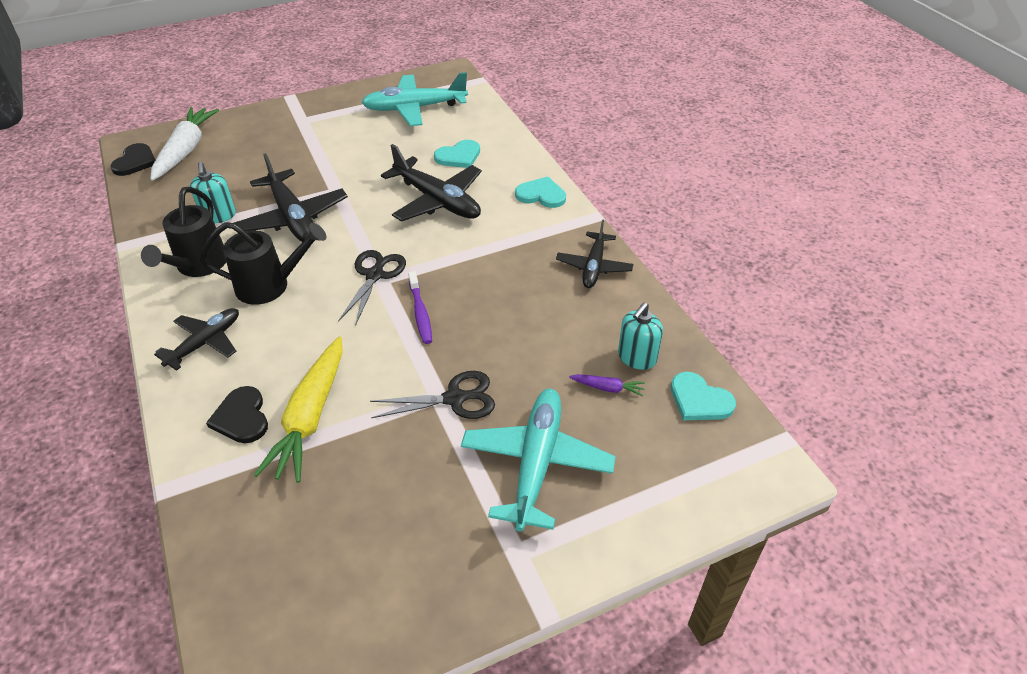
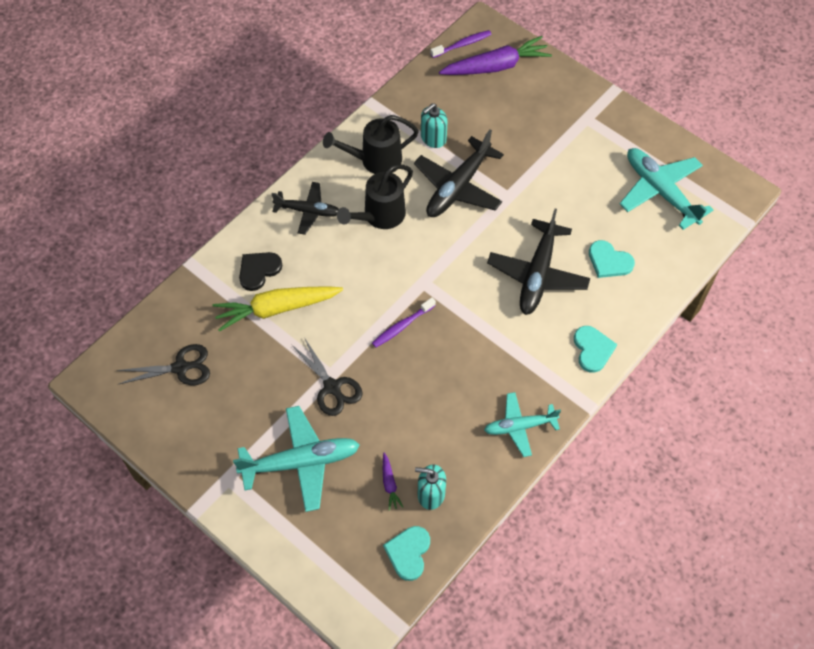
camera: 65 degrees right, 15 degrees up
black heart [110,143,155,176] -> purple toothbrush [430,30,492,58]
white carrot [150,107,219,181] -> purple carrot [439,36,552,75]
black watering can [200,222,326,305] -> black watering can turned 75 degrees clockwise [337,164,413,229]
black scissors [338,250,406,326] -> black scissors moved to [116,344,210,385]
black plane [556,220,633,288] -> turquoise plane [484,392,561,457]

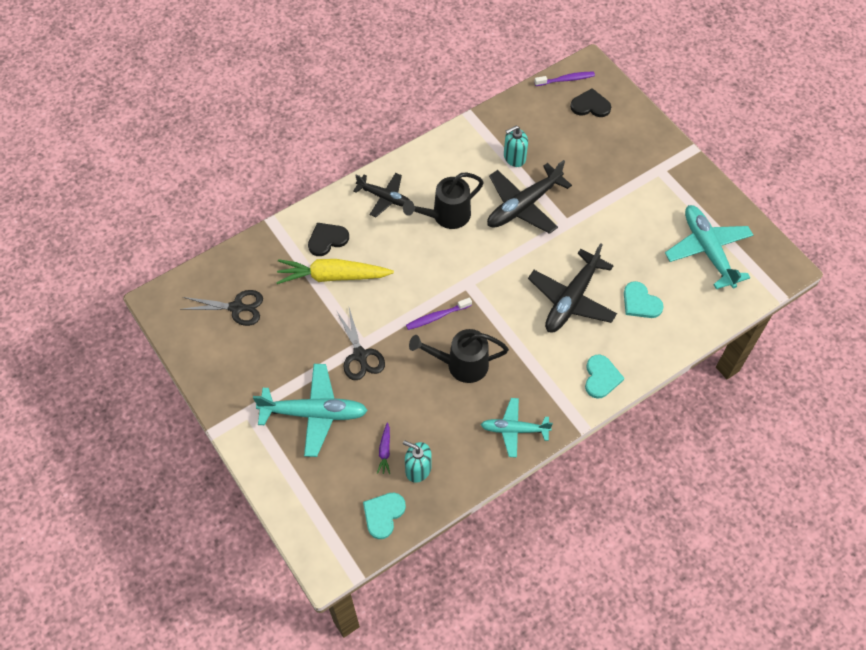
camera: 15 degrees right, 0 degrees up
black watering can [323,115,419,174] -> black watering can moved to [409,329,509,383]
purple carrot [439,36,552,75] -> black heart [570,88,611,117]

